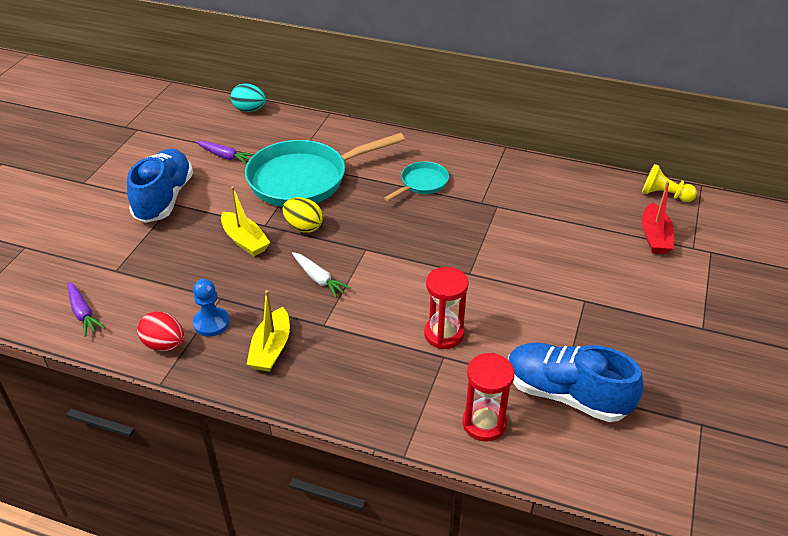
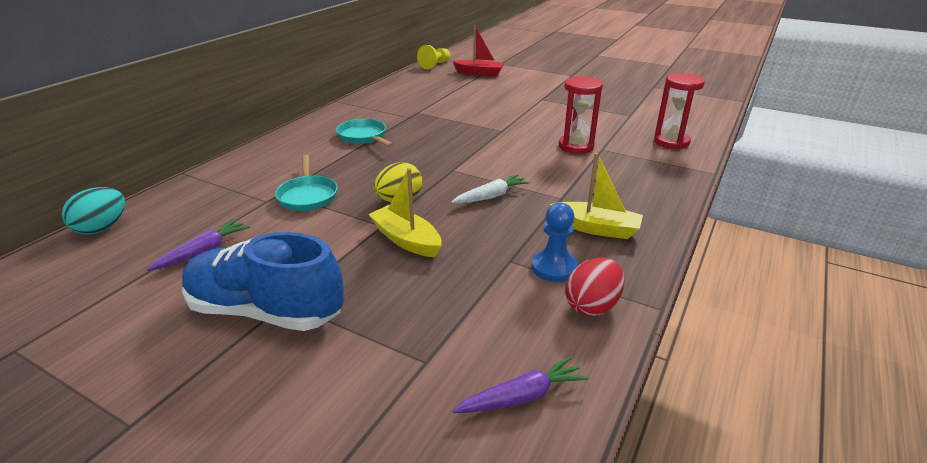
camera: 80 degrees left, 10 degrees down
yellow boat [221,186,271,256] -> yellow boat turned 105 degrees counterclockwise [368,168,441,257]
turquoise pan [245,133,405,207] -> turquoise pan [275,155,338,211], size x0.48
blue shoe [508,342,643,422] -> none

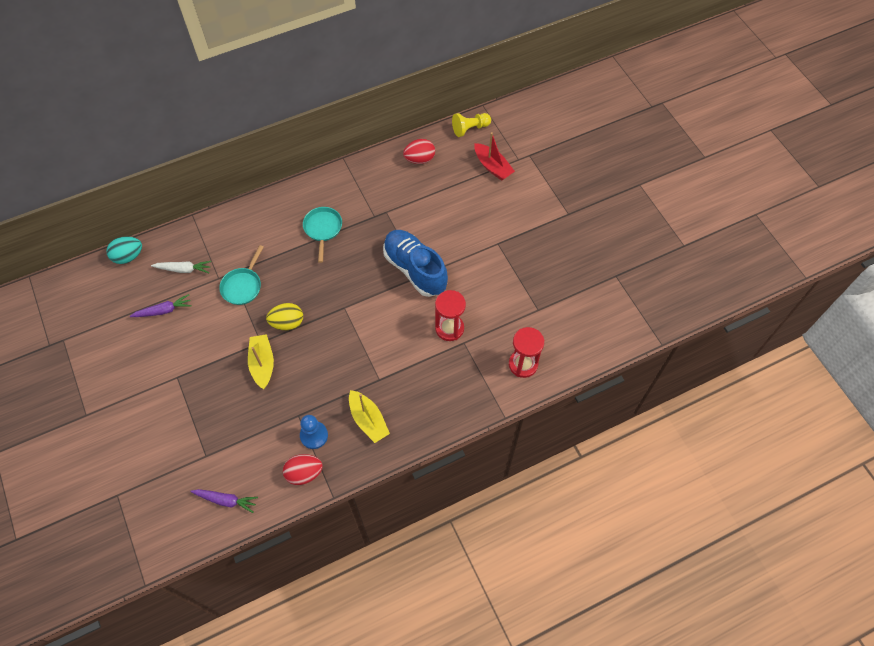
camera: 35 degrees right, 30 degrees up
blue shoe [182,232,344,331] -> blue shoe moved to [383,230,448,297]
white carrot [451,174,530,203] -> white carrot moved to [151,261,211,273]
none -> red egg [403,139,435,164]

